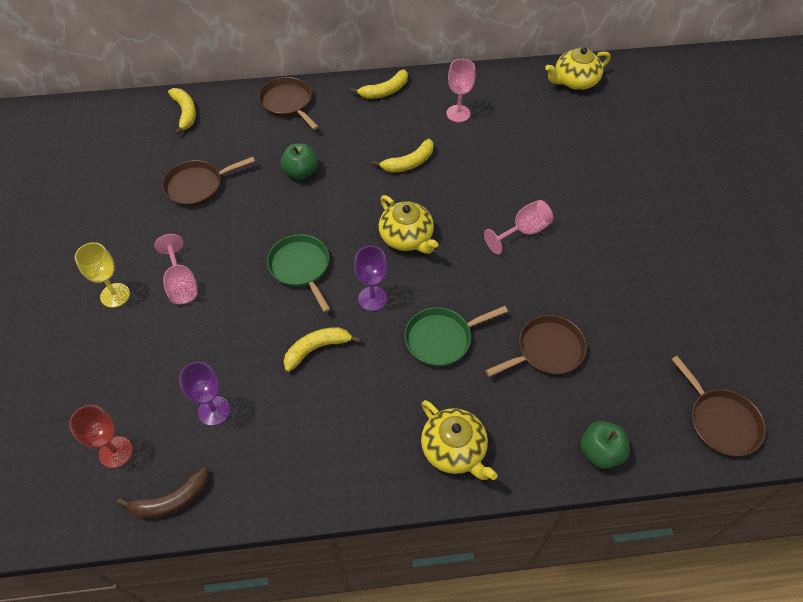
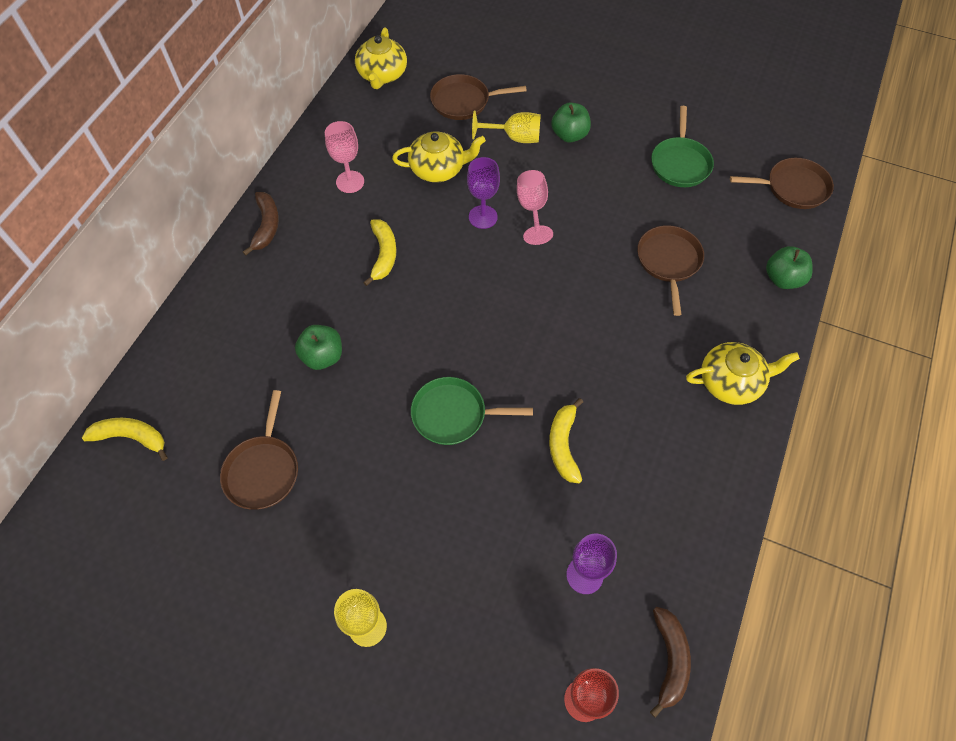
camera: 60 degrees left, 5 degrees up
pink goblet [154,234,198,304] -> none
brown pan [259,77,319,130] -> brown pan moved to [430,74,527,120]
yellow banana [350,69,408,99] -> brown banana [243,192,279,256]
purple goblet [354,246,387,311] -> purple goblet moved to [467,157,500,229]
yellow teapot [379,195,438,254] -> yellow teapot moved to [392,131,486,182]
green pan [404,306,508,367] -> green pan moved to [651,106,714,187]
none -> yellow goblet [472,111,541,143]
none -> green apple [551,103,591,143]

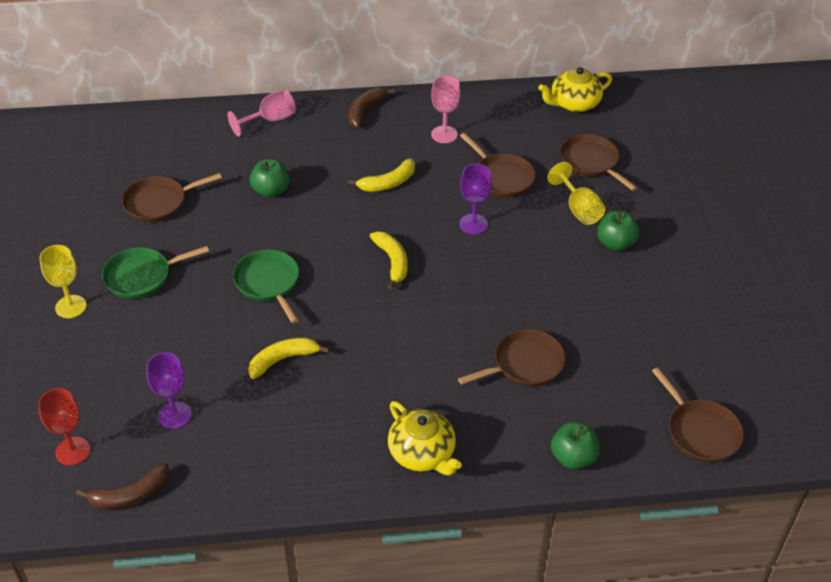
camera: 60 degrees right, 15 degrees down
yellow banana [82,418,168,461] -> yellow banana moved to [370,231,408,289]
brown banana [243,192,279,256] -> brown banana turned 150 degrees clockwise [349,88,395,128]
yellow teapot [392,131,486,182] -> brown pan [460,133,536,198]
pink goblet [517,170,553,245] -> pink goblet moved to [227,89,296,137]
green pan [651,106,714,187] -> green pan moved to [102,246,209,299]

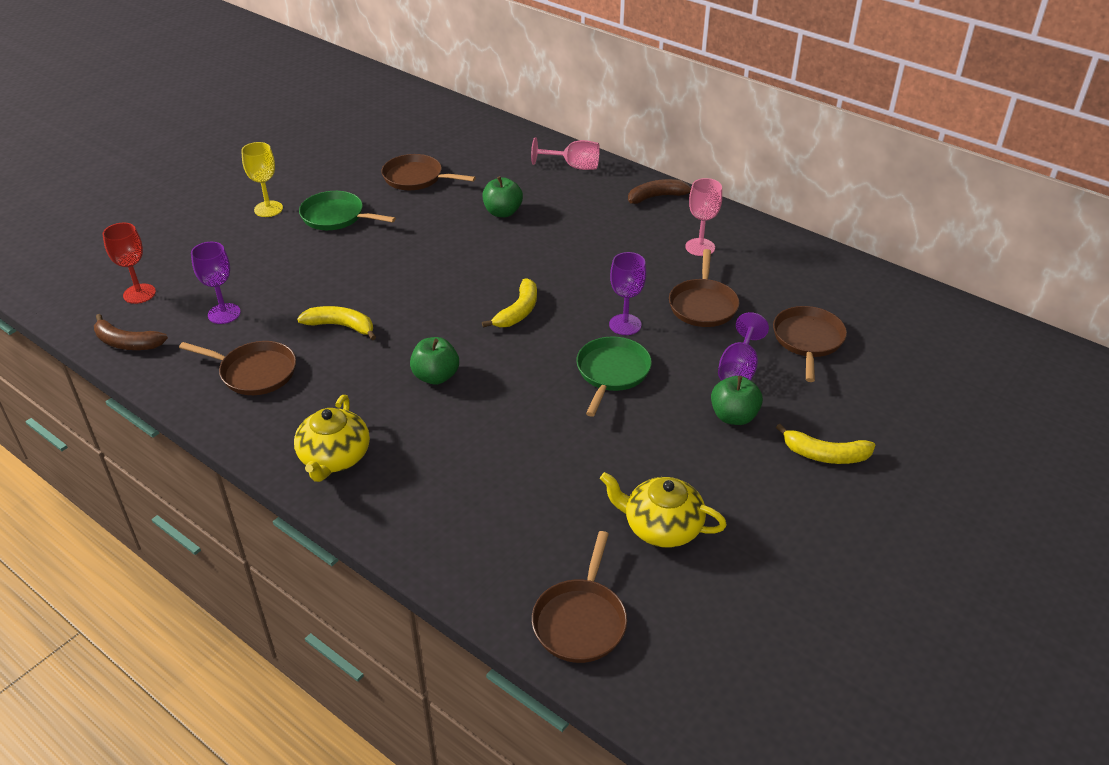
camera: 45 degrees right, 5 degrees down
green pan [233,250,299,323] -> green pan moved to [576,336,652,417]
yellow banana [348,158,415,192] -> yellow banana moved to [776,424,875,464]
brown pan [458,329,565,386] -> brown pan moved to [179,341,296,395]
yellow teapot [538,67,612,112] -> yellow teapot moved to [600,472,727,548]
yellow goblet [548,162,605,225] -> purple goblet [718,312,769,381]
green apple [551,422,600,470] -> green apple moved to [410,337,459,385]

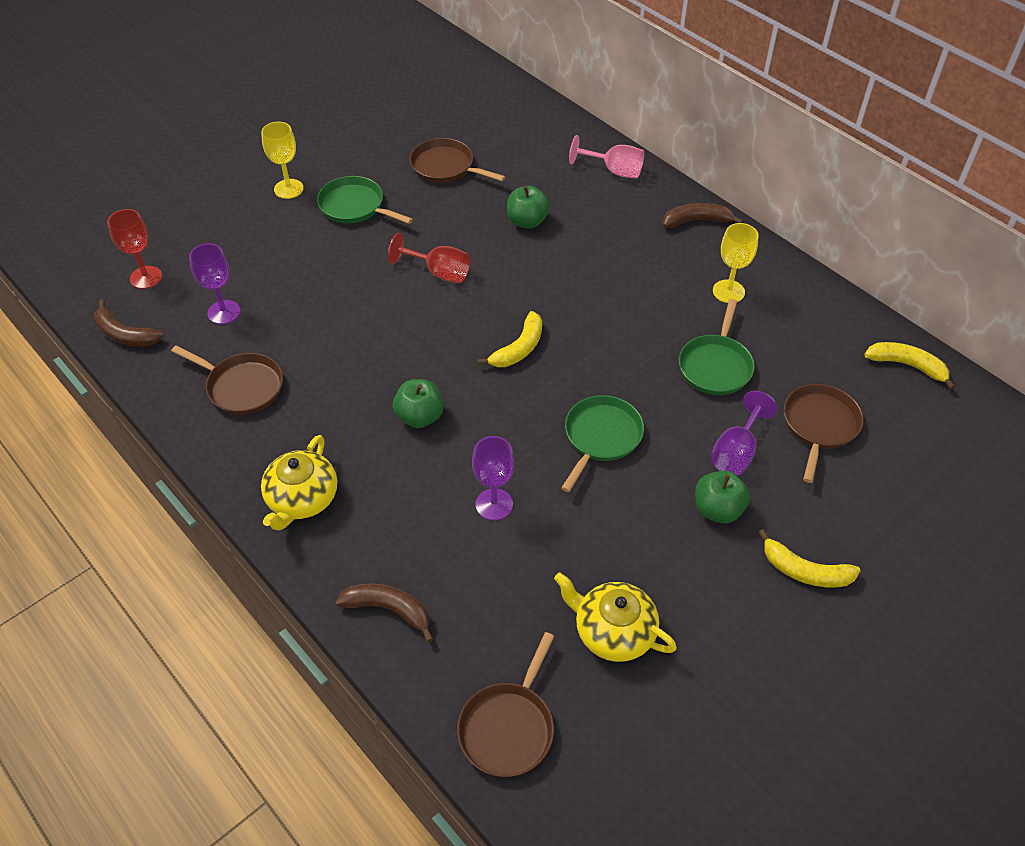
camera: 10 degrees right, 10 degrees up
yellow banana [297,306,376,340] -> yellow banana moved to [864,342,955,390]
purple goblet [609,252,646,335] -> purple goblet moved to [472,436,514,521]
brown pan [669,249,740,327] -> green pan [679,299,755,395]
pink goblet [685,178,722,256] -> yellow goblet [713,223,759,303]
none -> brown banana [335,584,433,643]
none -> red goblet [388,233,470,283]

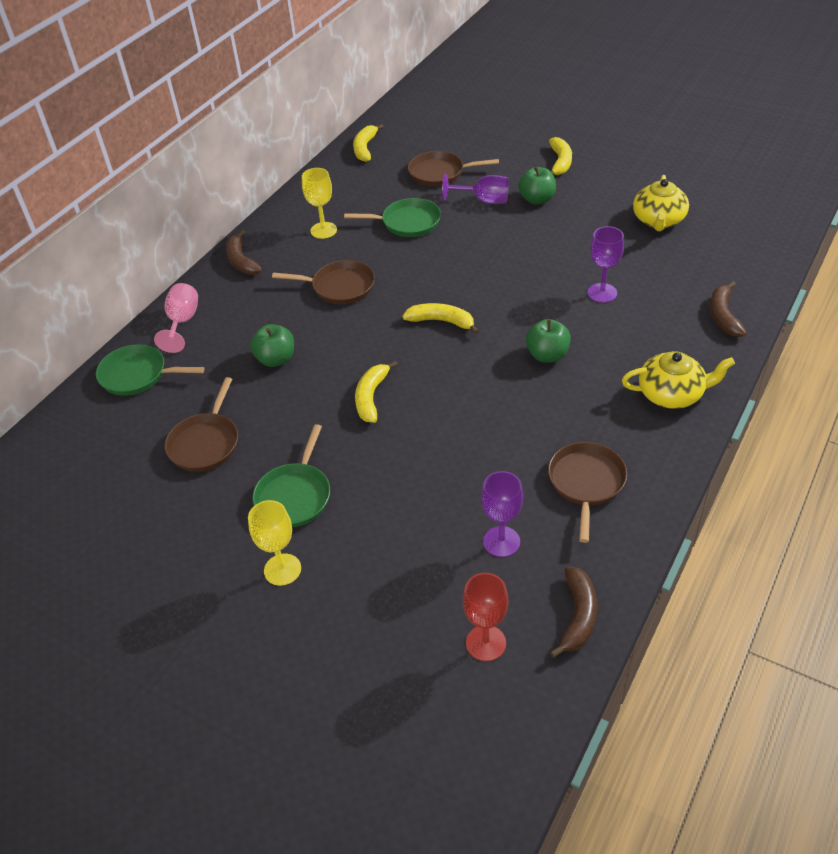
camera: 105 degrees left, 5 degrees down
red goblet [388,233,470,283] -> yellow banana [355,361,398,423]
brown pan [457,632,555,777] -> brown pan moved to [272,260,375,304]
green pan [561,395,644,492] -> green pan moved to [96,344,205,396]

